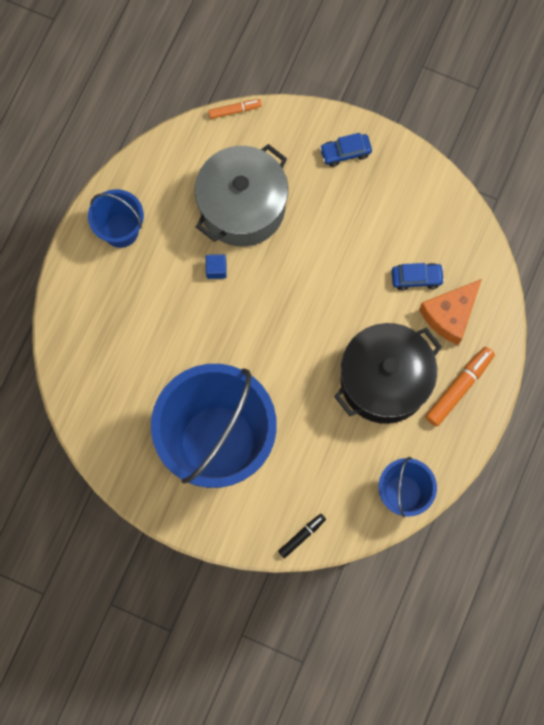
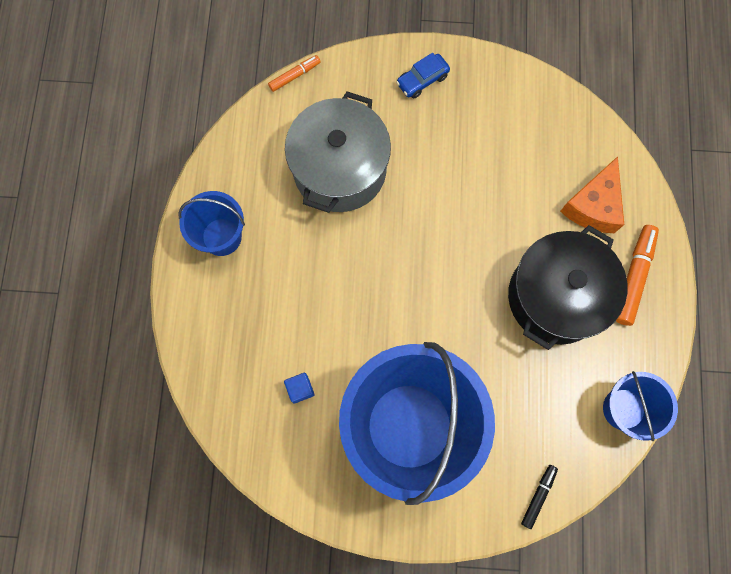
camera: 20 degrees left, 0 degrees up
blue cube [206,254,227,279] -> blue cube moved to [284,373,315,404]
blue car [392,263,445,291] -> none

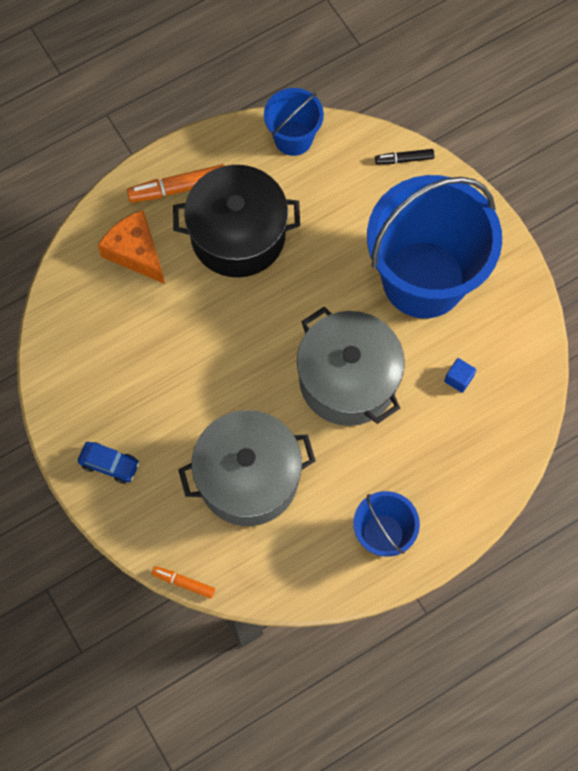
camera: 125 degrees left, 5 degrees down
orange cheese [560,156,624,233] -> orange cheese turned 120 degrees counterclockwise [98,210,165,284]
none -> grey pot [297,307,405,426]

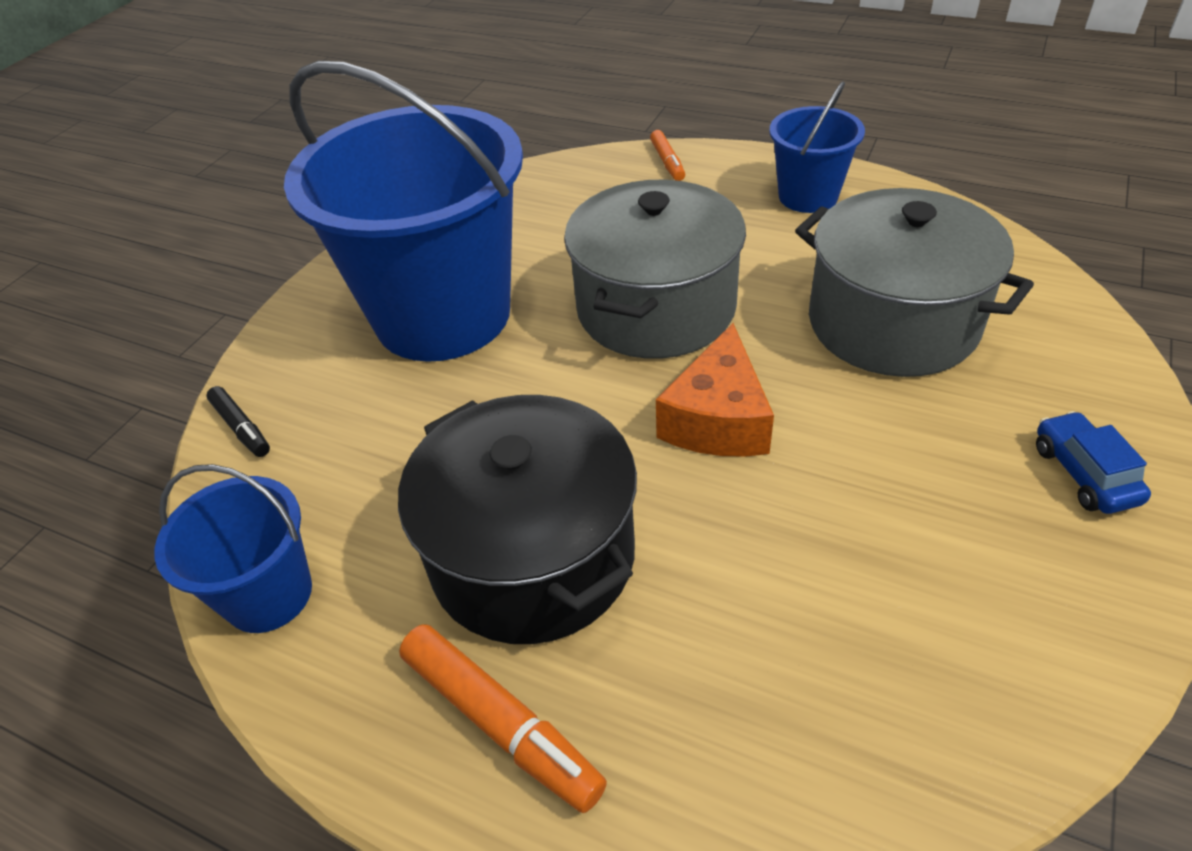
camera: 120 degrees left, 25 degrees down
orange cheese [98,210,165,284] -> orange cheese moved to [656,323,774,457]
orange marker [152,566,215,599] -> orange marker moved to [650,130,685,181]
blue cube [444,358,476,393] -> none

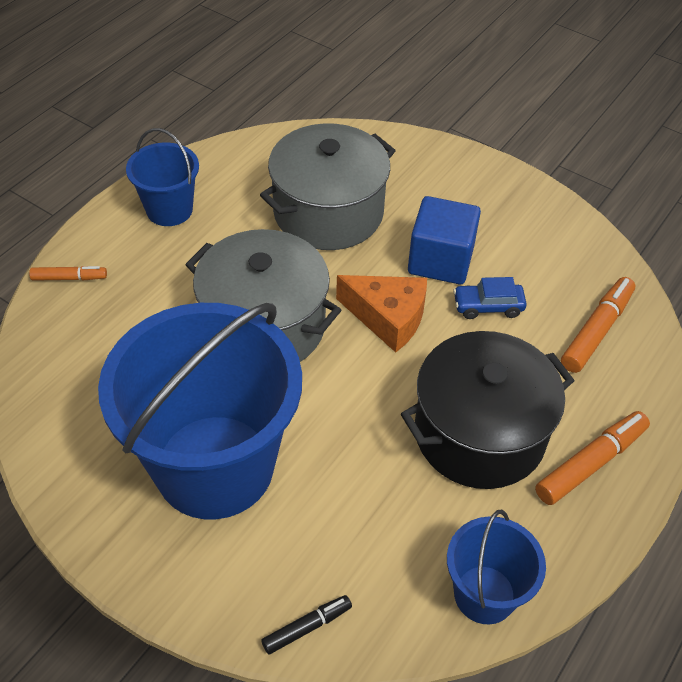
camera: 85 degrees left, 5 degrees up
blue car [1036,411,1151,514] -> blue car moved to [453,277,527,319]
none -> blue cube [408,196,481,284]
none -> orange marker [561,277,635,373]

